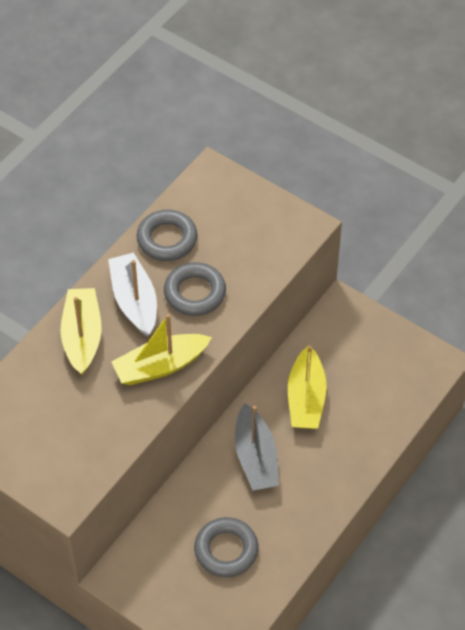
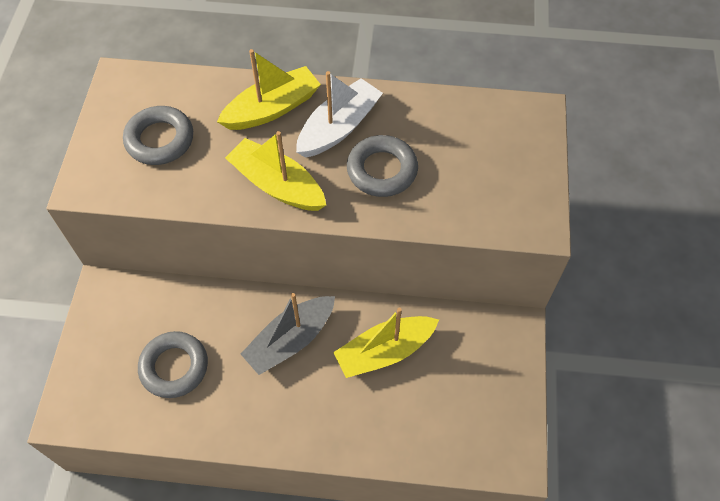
camera: 60 degrees right, 5 degrees up
grey ring [136,210,197,261] -> grey ring moved to [123,106,193,165]

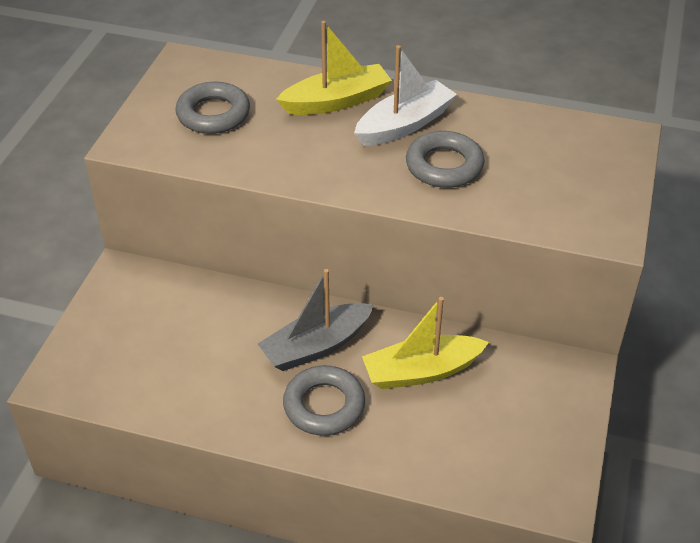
camera: 10 degrees right, 15 degrees down
grey ring [138,331,208,398] -> grey ring moved to [283,365,365,436]
yellow boat [225,131,326,211] -> none

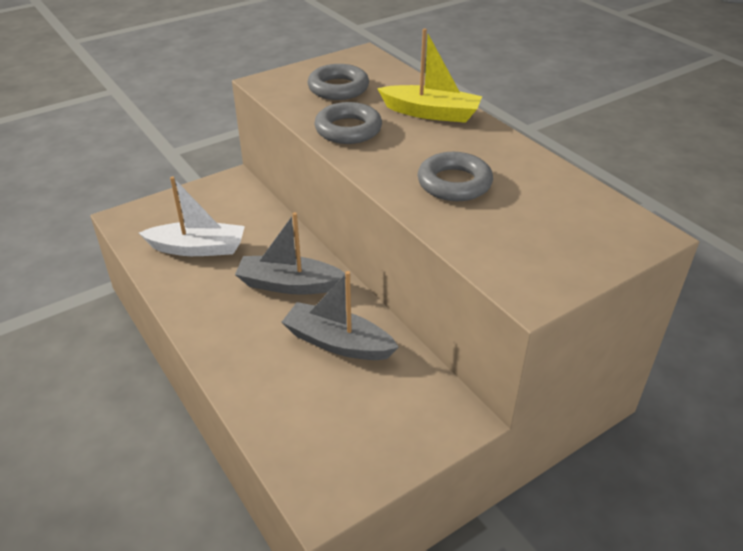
camera: 40 degrees right, 5 degrees down
grey ring [283,365,365,436] -> grey ring moved to [314,102,382,144]
white boat [354,45,457,146] -> white boat moved to [139,176,245,256]
yellow boat [362,297,489,389] -> grey boat [282,271,399,360]

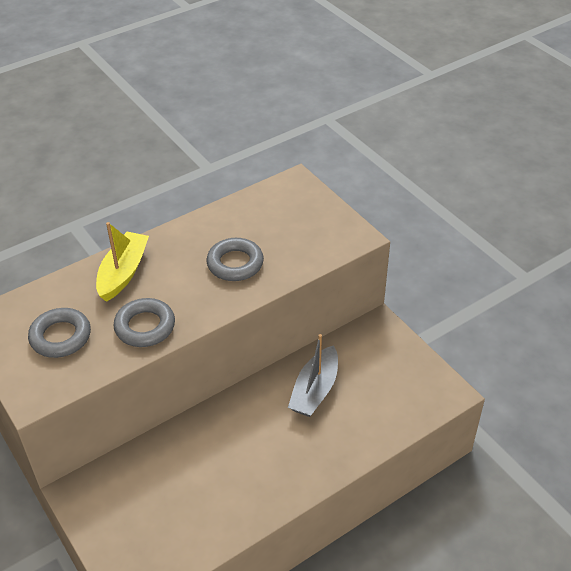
camera: 90 degrees left, 5 degrees up
white boat [139,176,245,256] -> none
grey boat [235,212,345,295] -> none

